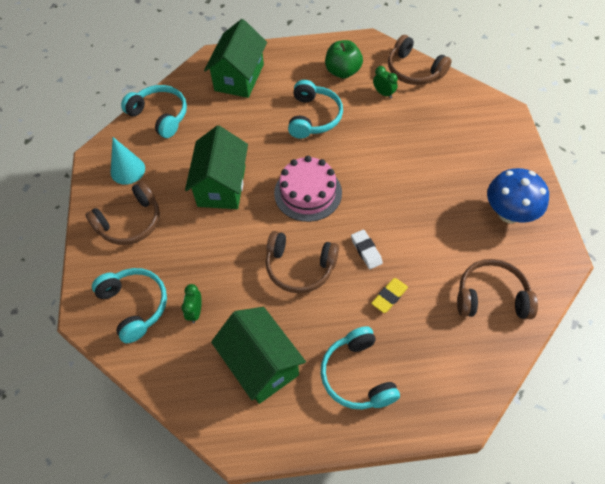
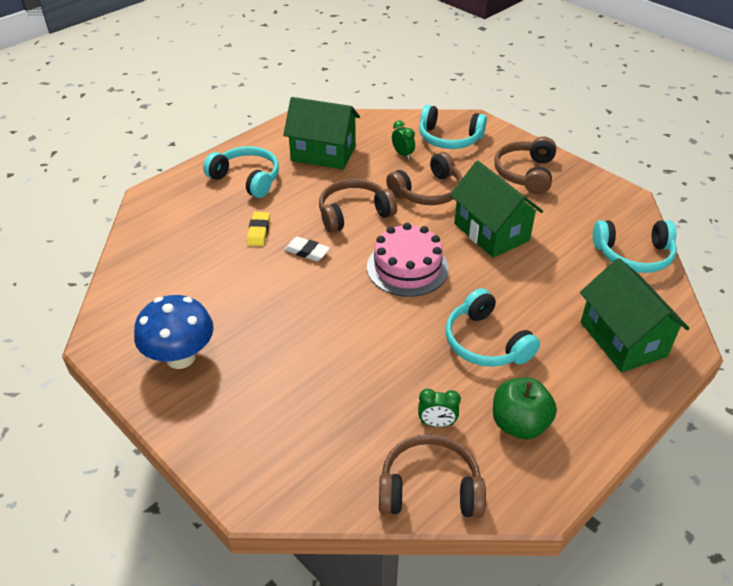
camera: 140 degrees right, 15 degrees down
turquoise cone [110,137,145,185] -> none
brown headphones [457,259,538,319] -> brown headphones moved to [386,152,463,205]

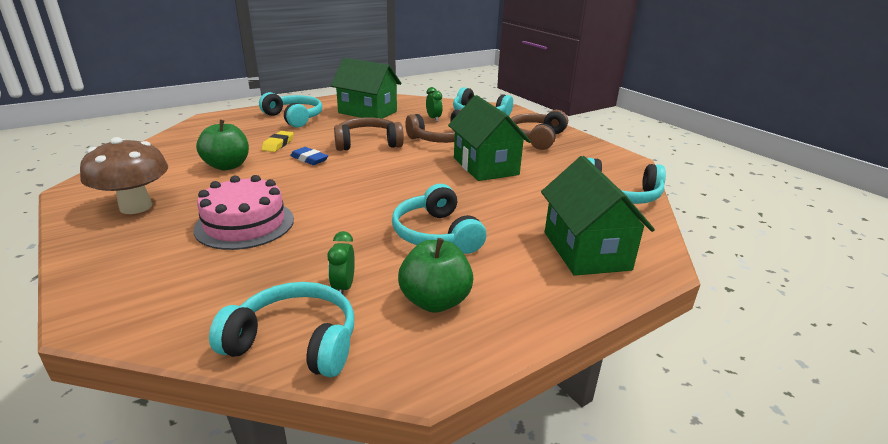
camera: 10 degrees right, 15 degrees down
blue mushroom [134,295,214,369] -> brown mushroom [80,137,168,214]
white eraser [284,237,330,261] -> blue eraser [290,147,328,165]
pink cake [367,223,449,297] -> pink cake moved to [193,175,294,250]
brown headphones [379,434,486,518] -> turquoise headphones [209,282,354,378]
green clock [418,389,461,427] -> green clock turned 75 degrees clockwise [327,231,355,294]
none -> green apple [196,120,249,171]

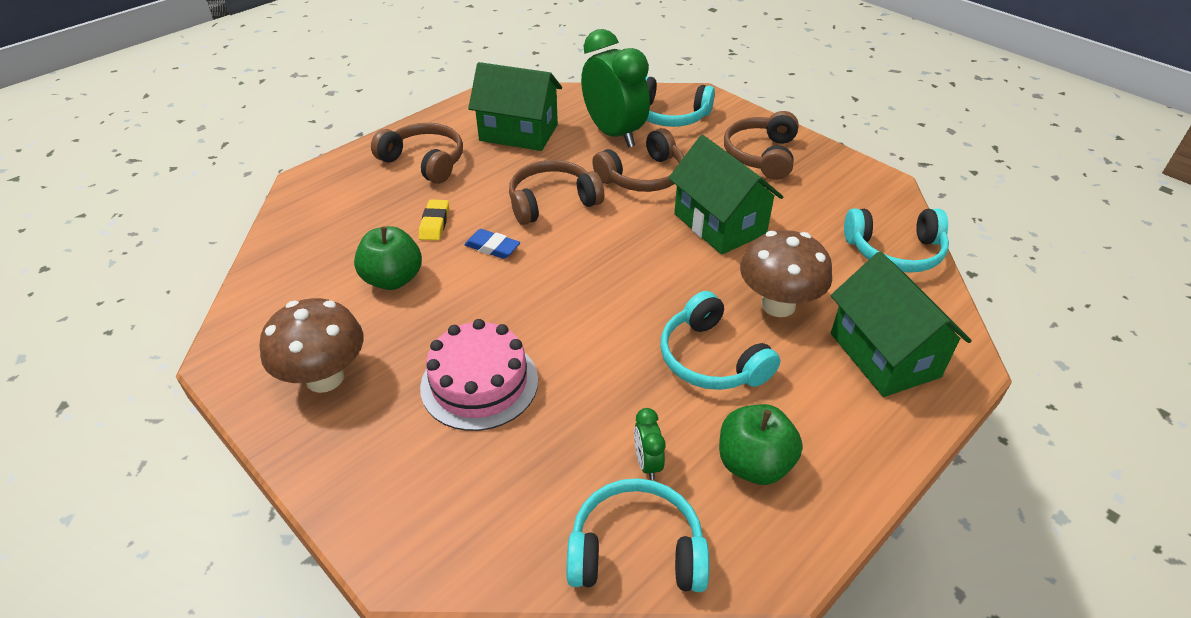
camera: 10 degrees left, 15 degrees up
turquoise headphones [259,92,322,128] -> brown headphones [371,123,463,184]
green clock [426,87,443,122] -> green clock [581,29,650,148], size x2.39
none -> brown mushroom [740,230,832,317]

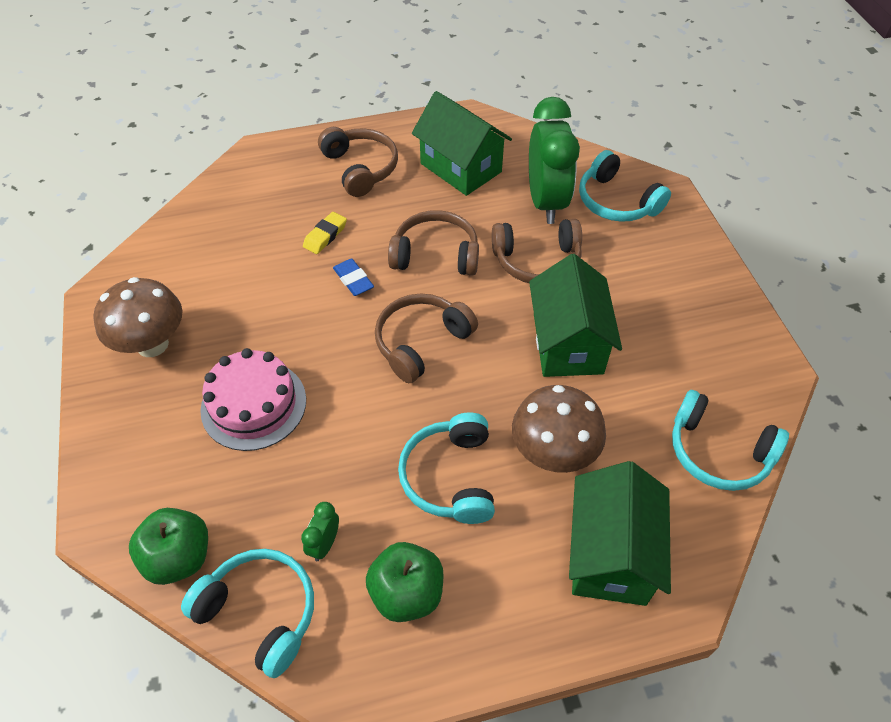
camera: 30 degrees right, 10 degrees up
green apple [354,226,422,290] -> green apple moved to [129,508,208,585]
brown headphones [724,111,799,180] -> brown headphones moved to [375,294,478,383]

